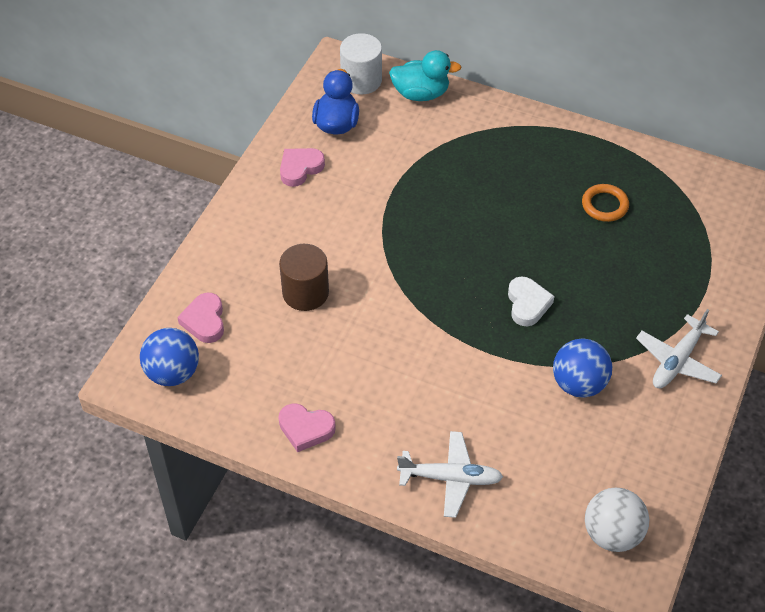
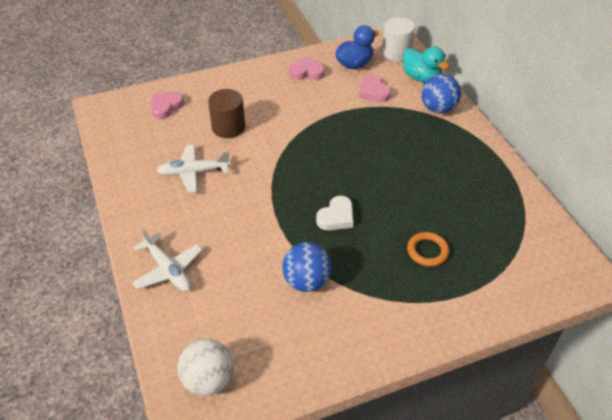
camera: 45 degrees right, 5 degrees down
blue ball [140,328,199,386] -> blue ball moved to [422,74,461,114]
pink heart [279,403,336,452] -> pink heart moved to [359,75,391,102]
orange ring [582,184,629,222] -> orange ring moved to [407,232,449,267]
white plane [636,309,722,388] -> white plane moved to [156,144,230,193]

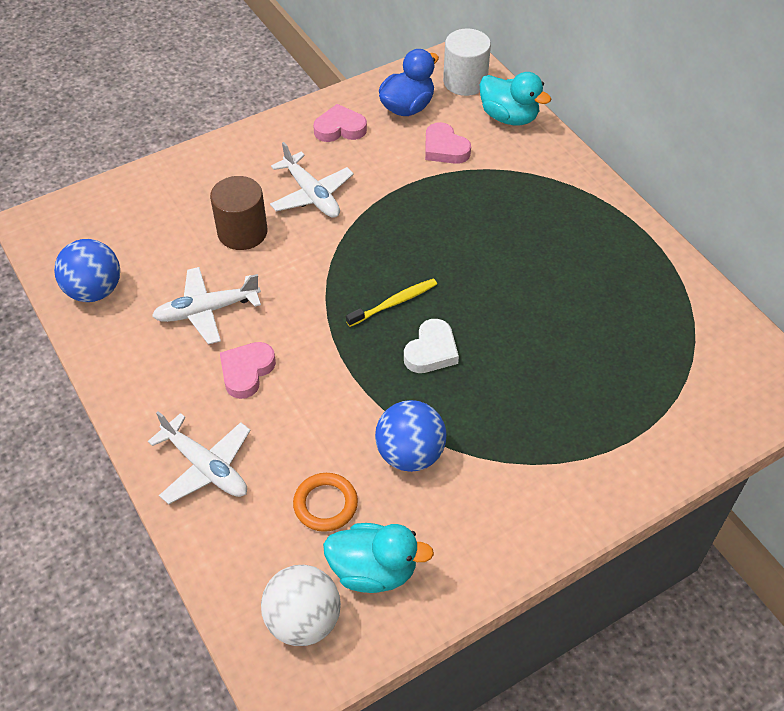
camera: 10 degrees left, 5 degrees up
pink heart [150,91,184,119] -> pink heart moved to [220,342,276,399]
orange ring [407,232,449,267] -> orange ring moved to [293,473,358,532]
blue ball [422,74,461,114] -> blue ball moved to [54,239,120,302]
none -> white plane [270,142,354,218]
none -> turquoise duck [323,523,434,593]
none -> yellow toothbrush [346,279,437,327]

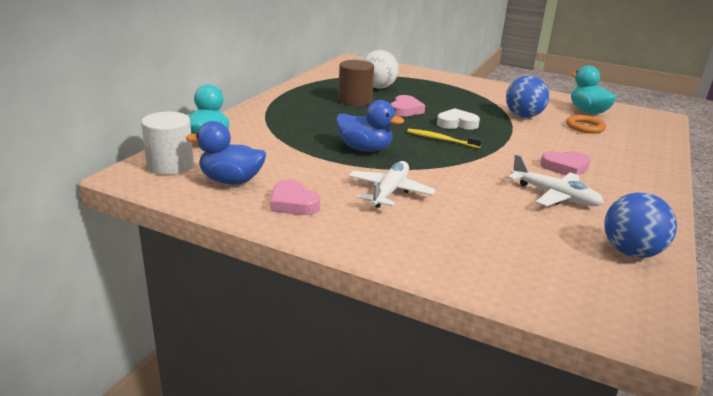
camera: 125 degrees left, 25 degrees down
white plane [148,411,251,504] -> none
brown cylinder [210,176,268,250] -> brown cylinder moved to [338,60,374,106]
white ball [261,565,341,646] -> white ball moved to [363,50,399,89]
pink heart [425,122,471,164] -> pink heart moved to [391,95,425,117]
none -> blue duck [336,100,404,152]

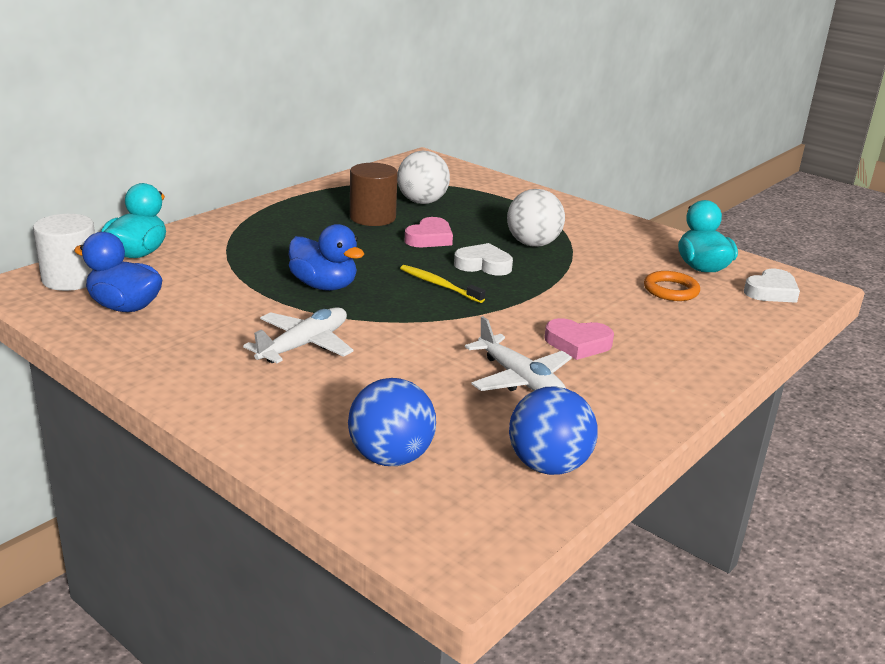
camera: 15 degrees right, 0 degrees up
pink heart [270,179,320,215] -> none
blue ball [506,75,549,118] -> blue ball moved to [348,378,436,466]
none -> white ball [507,189,565,247]
none -> white heart [744,269,800,303]

